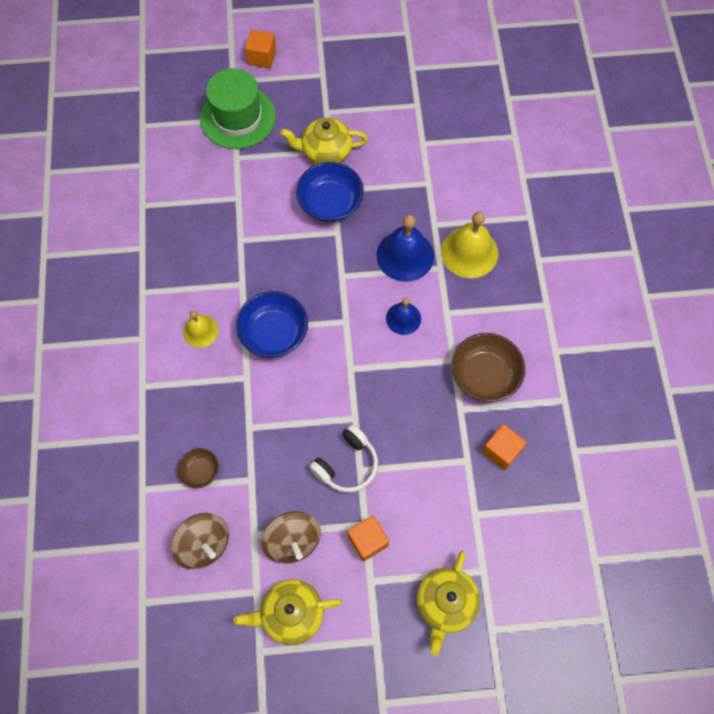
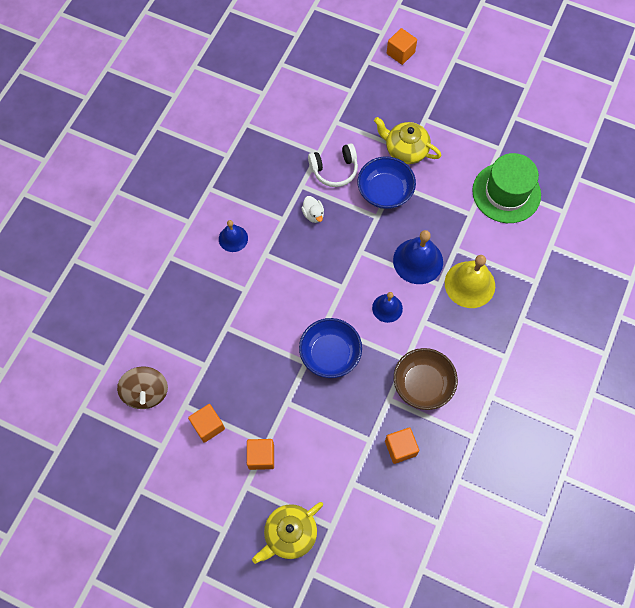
camera: 30 degrees right, 0 degrees up
brown bowl [178,448,219,488] -> none
yellow bell [183,311,219,348] -> blue bell [219,220,248,252]
green hat [200,68,276,149] -> green hat moved to [472,153,541,223]
yellow teapot [233,579,342,645] -> none
blue bowl [236,291,308,358] -> blue bowl moved to [299,318,362,378]
brown spinning top [261,511,321,564] -> orange cube [188,404,225,443]
white headphones [309,425,378,493] -> white headphones moved to [308,143,358,187]
none -> white duck [301,196,324,223]

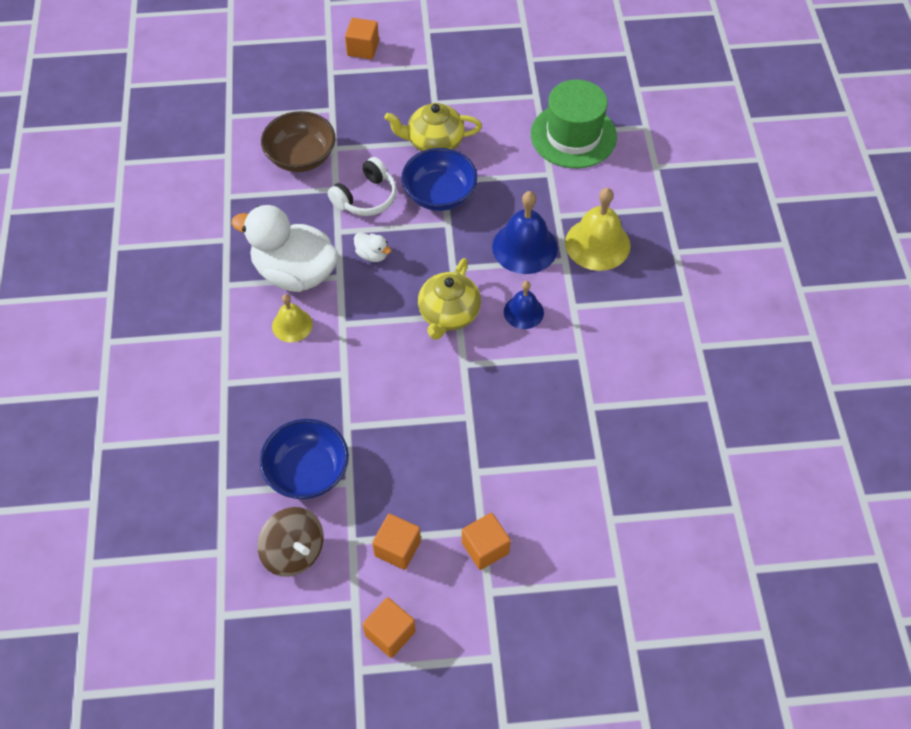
camera: 30 degrees left, 10 degrees down
blue bell [219,220,248,252] -> yellow bell [272,294,313,342]
yellow teapot [252,502,323,564] -> yellow teapot moved to [418,258,481,340]
blue bowl [299,318,362,378] -> blue bowl moved to [260,419,349,499]
orange cube [385,427,419,464] -> orange cube moved to [363,597,416,658]
brown bowl [394,348,458,410] -> brown bowl moved to [261,111,335,172]
none -> white duck [231,205,339,292]

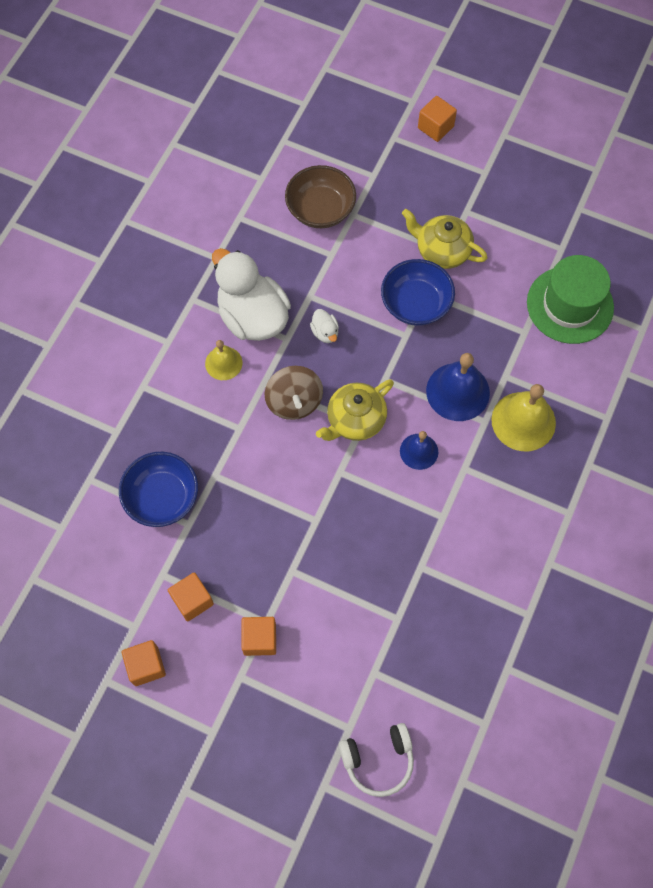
camera: 30 degrees right, 10 degrees up
brown spinning top [258,507,324,577] -> brown spinning top moved to [265,366,323,420]
white headphones [328,157,397,216] -> white headphones moved to [339,723,414,797]

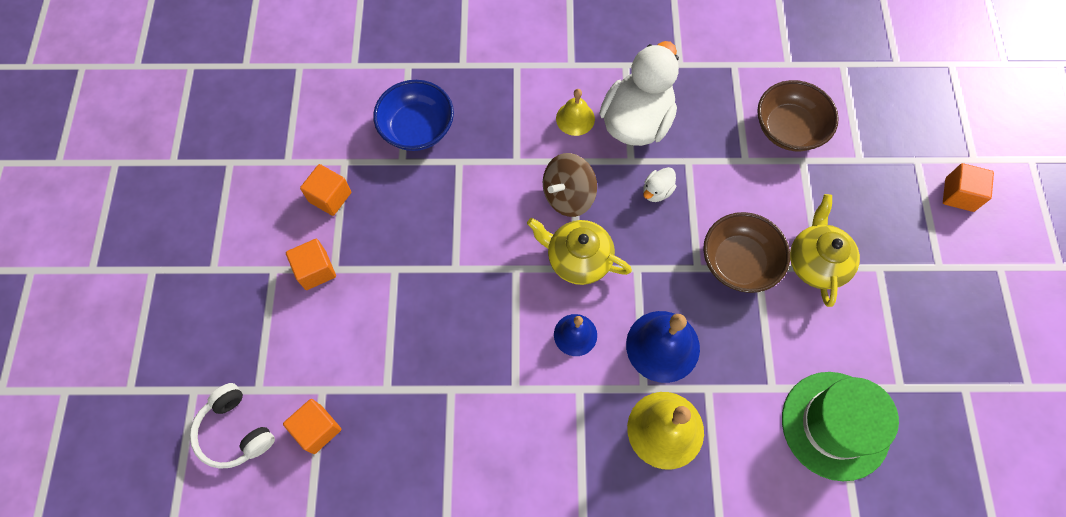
camera: 65 degrees right, 0 degrees up
orange cube [121,640,166,686] -> orange cube moved to [283,399,341,454]
blue bowl [381,259,455,326] -> brown bowl [703,212,790,293]

